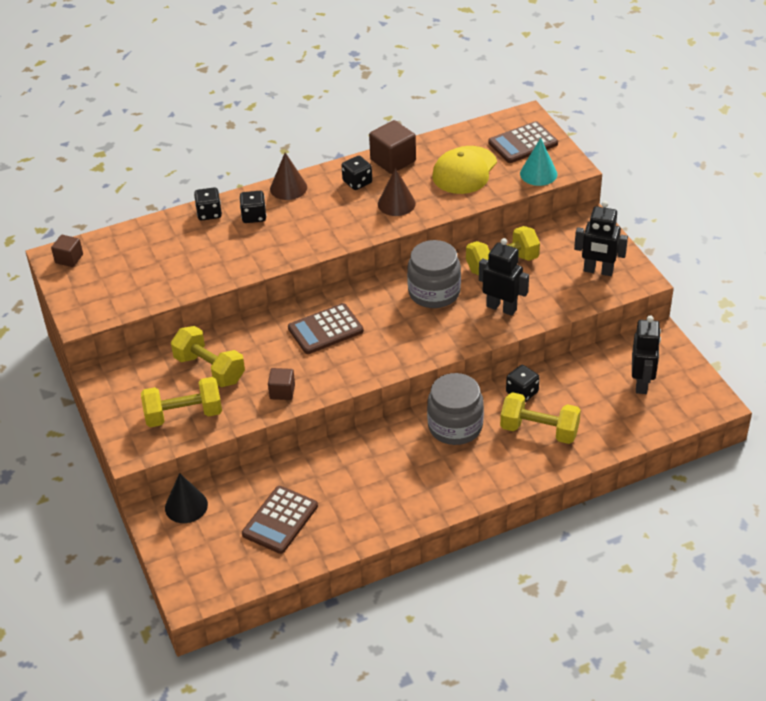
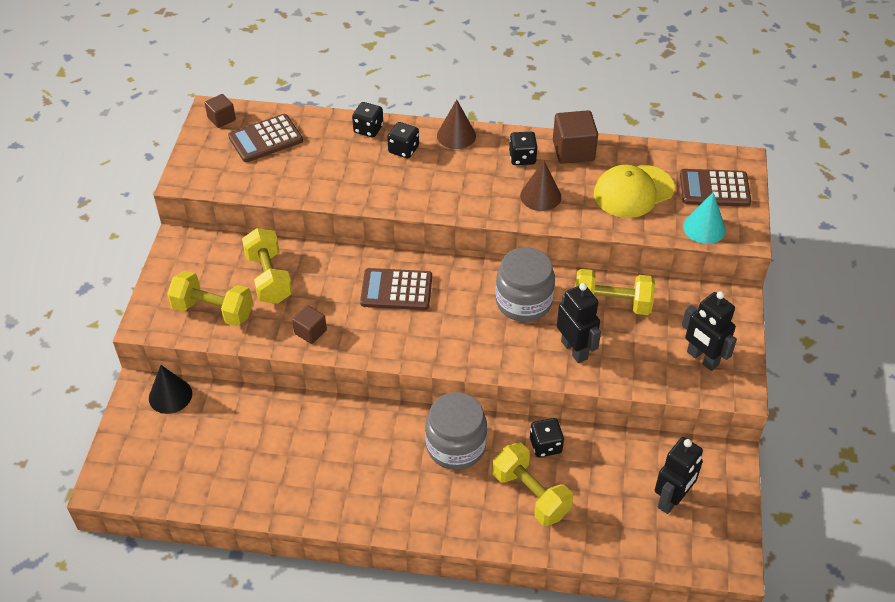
camera: 30 degrees right, 5 degrees up
brown calculator [242,486,318,554] -> brown calculator moved to [228,114,303,162]

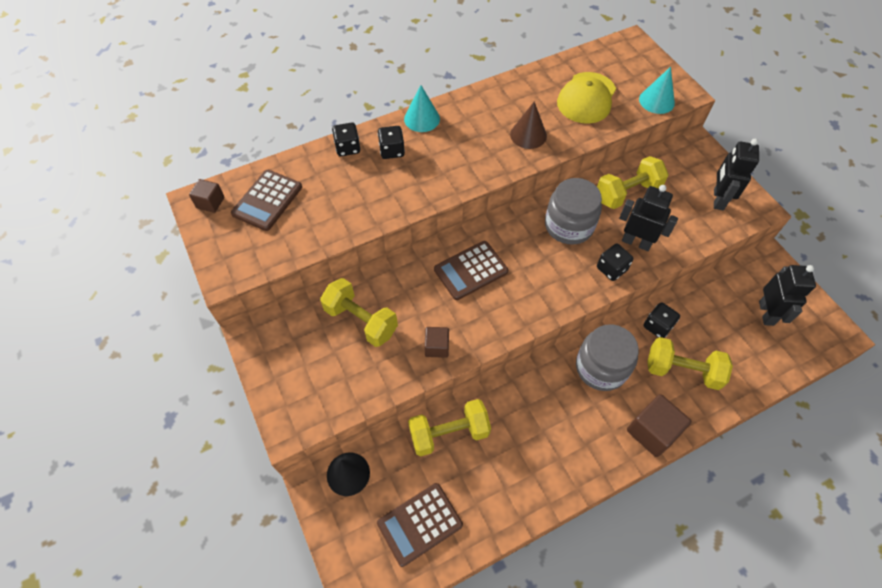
camera: 35 degrees left, 10 degrees up
yellow dumbbell [167,271,253,326] -> yellow dumbbell moved to [408,399,491,457]
brown cone [437,100,476,149] -> turquoise cone [404,85,440,132]
black dice [509,132,538,165] -> black dice moved to [597,244,633,281]
brown cube [553,110,598,164] -> brown cube moved to [627,394,692,457]
brown calculator [680,169,751,207] -> brown calculator moved to [377,483,463,567]
black robot [682,291,737,371] -> black robot turned 90 degrees clockwise [714,139,759,210]

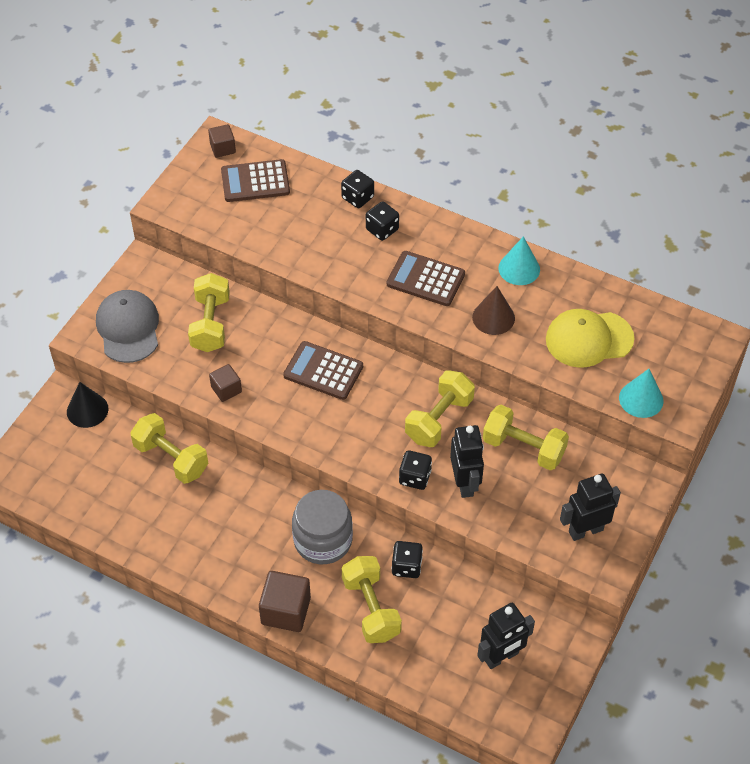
camera: 55 degrees right, 5 degrees down
brown calculator [377,483,463,567] -> brown calculator moved to [387,251,465,306]
turquoise cone [404,85,440,132] -> turquoise cone moved to [498,236,540,285]
grey jar [545,178,602,245] -> yellow dumbbell [405,370,475,447]
none -> grey cap [96,290,159,363]

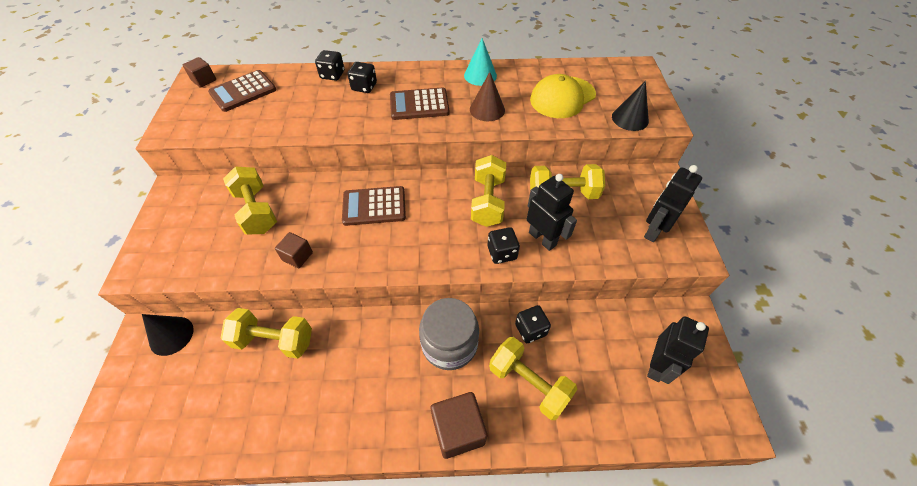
camera: 30 degrees left, 0 degrees up
grey cap [96,290,159,363] -> none
turquoise cone [619,369,663,418] -> black cone [612,81,649,131]

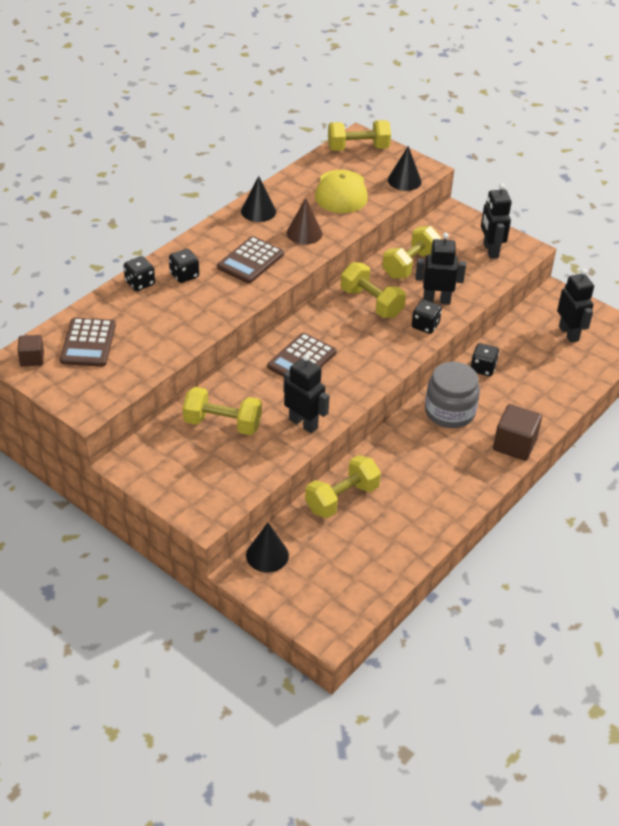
camera: 50 degrees left, 10 degrees down
brown cube [275,232,313,268] -> black robot [283,354,330,433]
turquoise cone [464,38,497,86] -> black cone [241,176,276,222]
yellow dumbbell [489,337,578,420] -> yellow dumbbell moved to [328,120,391,151]

